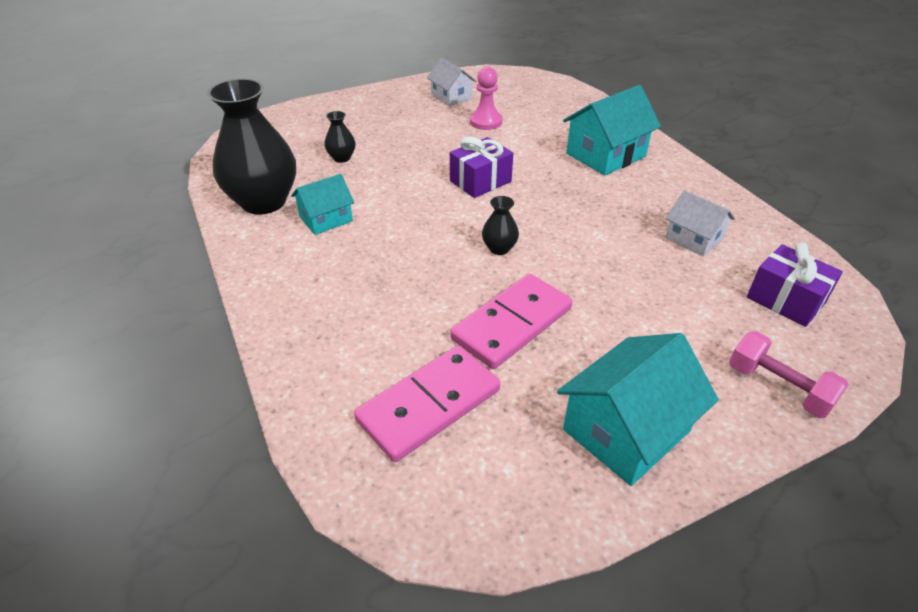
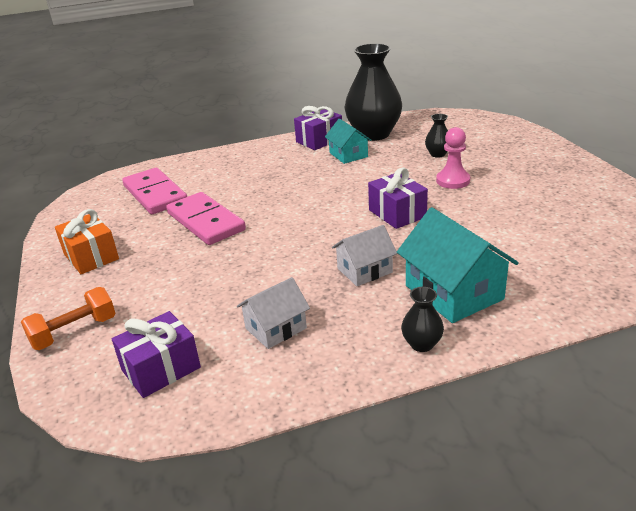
camera: 100 degrees right, 10 degrees down
white house [427,58,476,106] -> white house moved to [332,225,397,286]
pink pawn [470,67,503,130] -> pink pawn moved to [436,127,470,189]
black vase [482,196,519,255] -> black vase moved to [401,287,444,352]
turquoise house [557,333,719,486] -> orange gift [55,209,119,274]
pink dumbbell [729,331,849,418] -> orange dumbbell [21,287,116,350]
none -> purple gift [294,106,342,150]

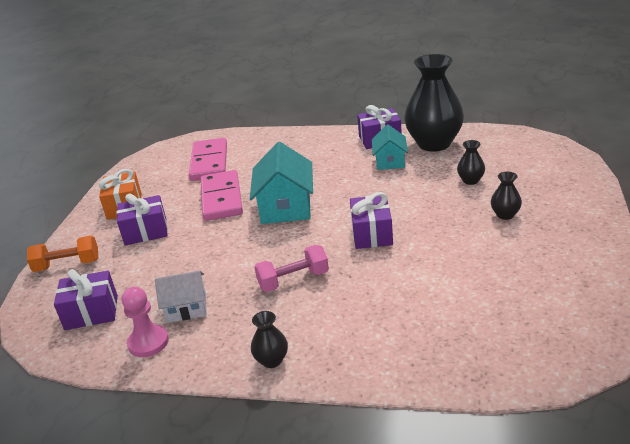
camera: 30 degrees right, 0 degrees up
white house [332,225,397,286] -> pink dumbbell [254,245,329,292]
turquoise house [397,207,519,323] -> turquoise house moved to [250,142,313,224]
pink pawn [436,127,470,189] -> pink pawn moved to [122,287,169,357]
none -> purple gift [117,193,168,245]
none -> black vase [491,172,522,220]

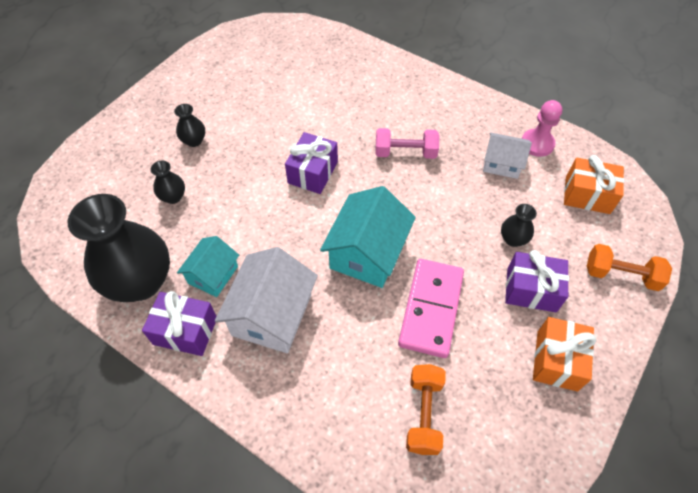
camera: 160 degrees left, 25 degrees up
purple gift [54,269,118,330] -> orange gift [564,155,624,214]
pink domino [189,138,227,181] -> orange dumbbell [406,364,446,455]
black vase [251,311,288,368] -> black vase moved to [501,204,537,247]
none -> white house [215,247,318,353]

